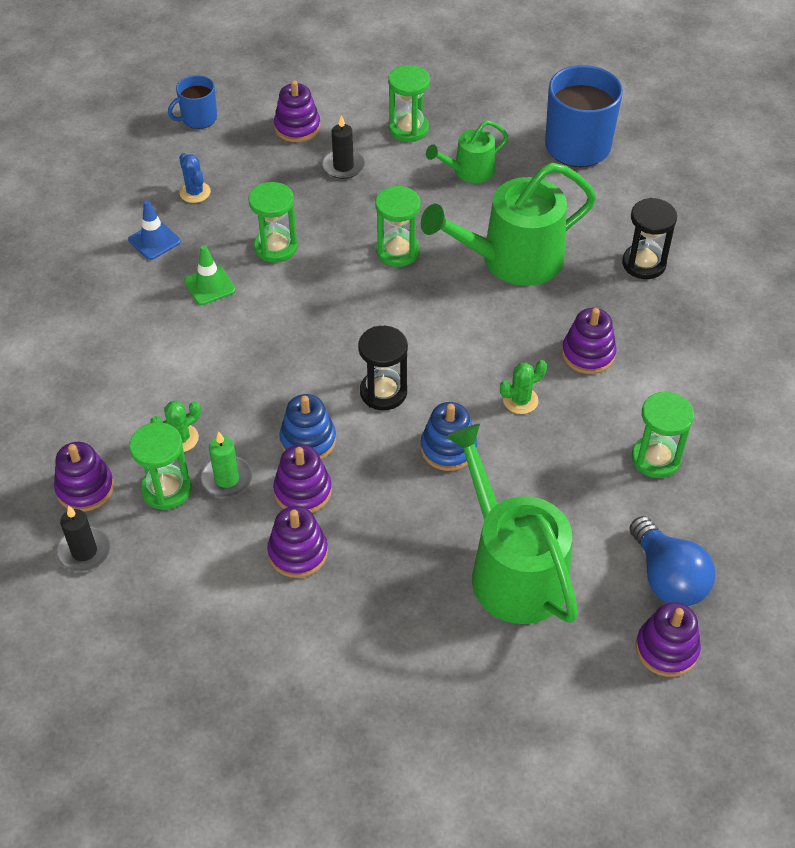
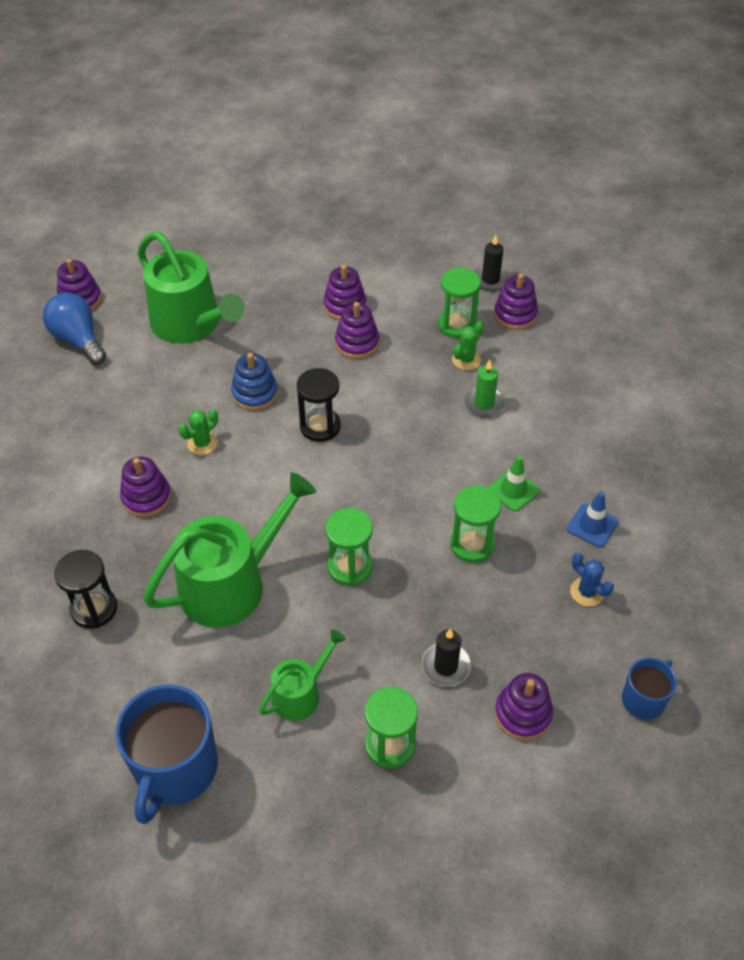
camera: 165 degrees right, 0 degrees up
green candle [201,432,252,497] -> green candle moved to [464,360,506,417]
blue stacking toy [279,394,336,460] -> none
green hourglass [632,391,694,478] -> none

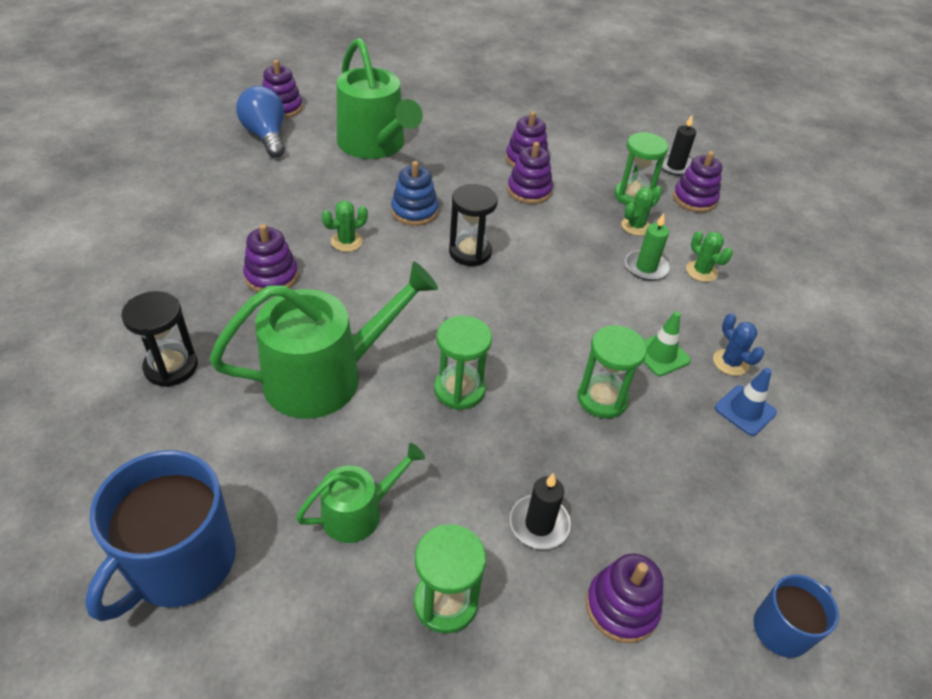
camera: 10 degrees right, 5 degrees down
blue cactus [570,553,614,606] -> blue cactus moved to [713,313,764,376]
none -> green cactus [686,231,733,282]

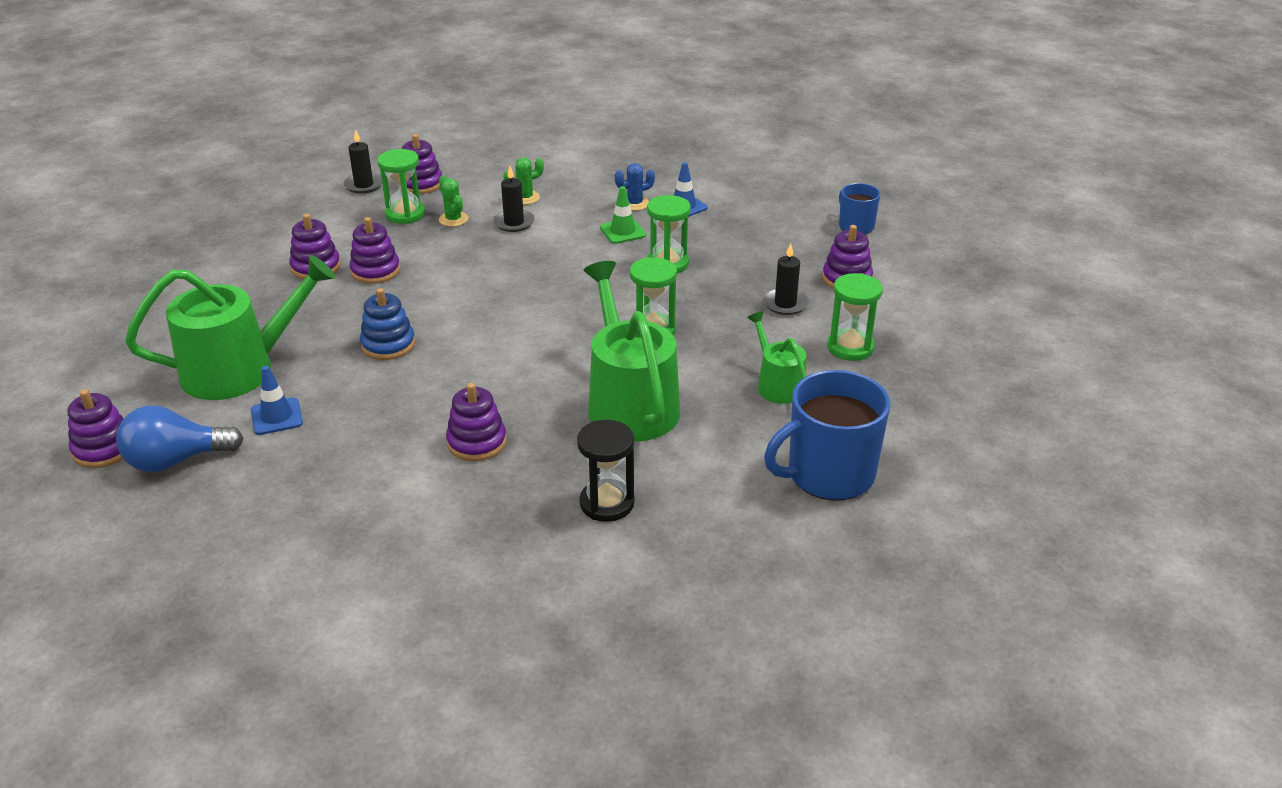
camera: 80 degrees left, 10 degrees down
blue mug [85,450,236,621] -> blue mug turned 120 degrees clockwise [764,370,890,501]
green cactus [322,201,368,252] -> none
black hourglass [449,184,498,266] -> none
green candle [625,213,670,281] -> black candle [493,166,535,232]
none -> blue traffic cone [251,366,303,435]

